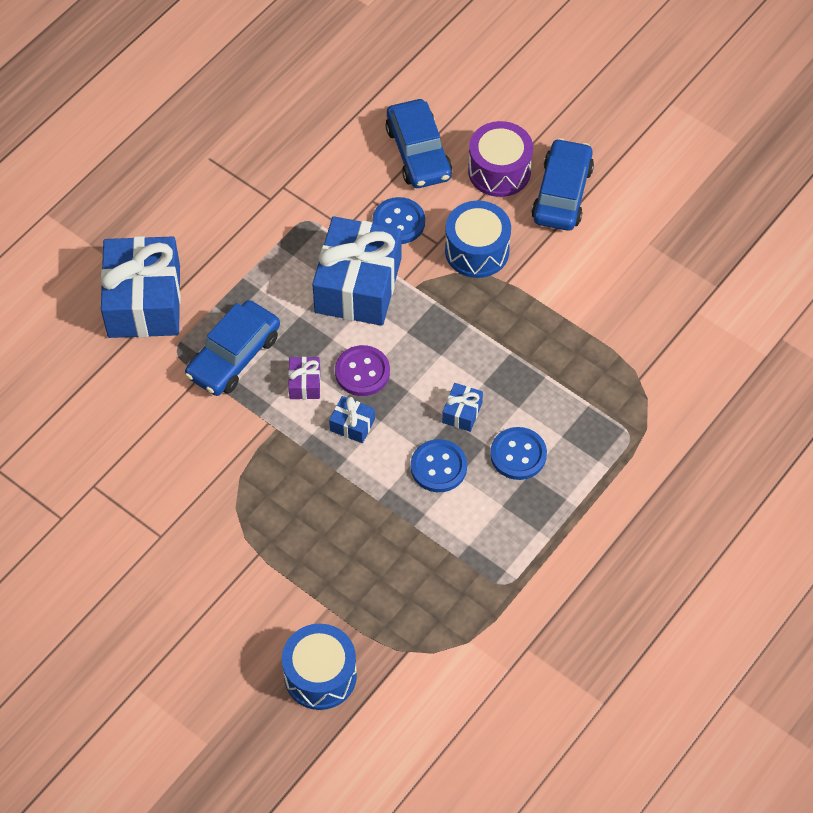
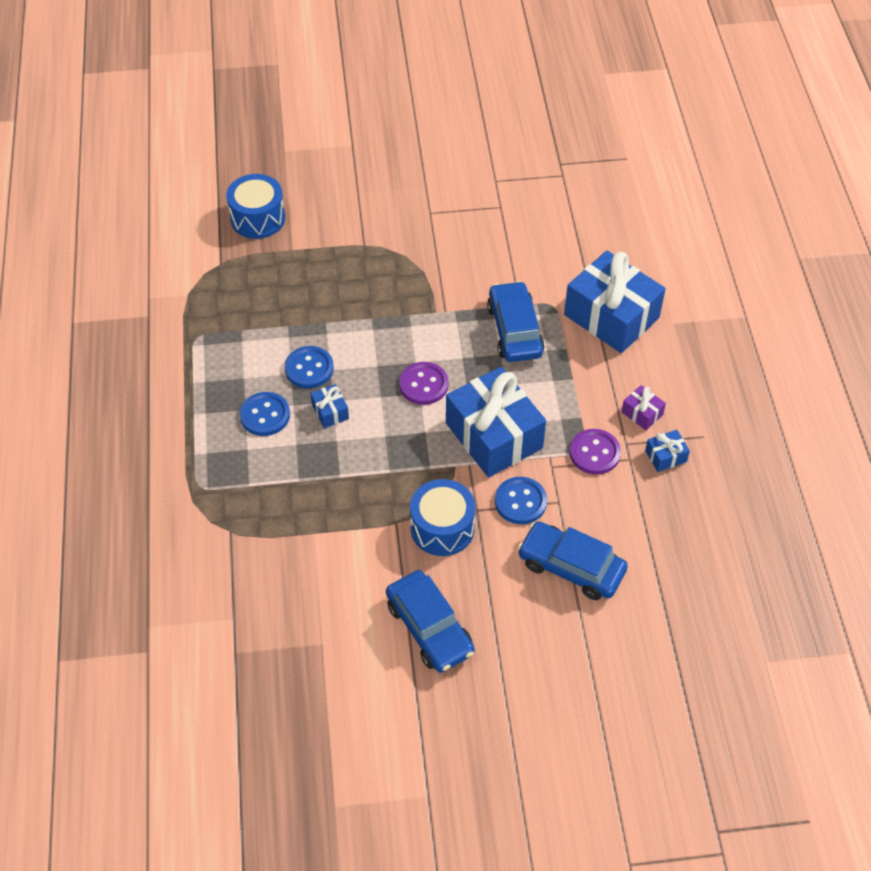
camera: 135 degrees right, 5 degrees down
purple gift [288,357,321,399] -> purple gift moved to [622,385,666,430]
blue gift [329,396,375,443] -> blue gift moved to [645,430,690,472]
purple drum [468,121,533,197] -> none
none -> purple button [569,429,621,475]

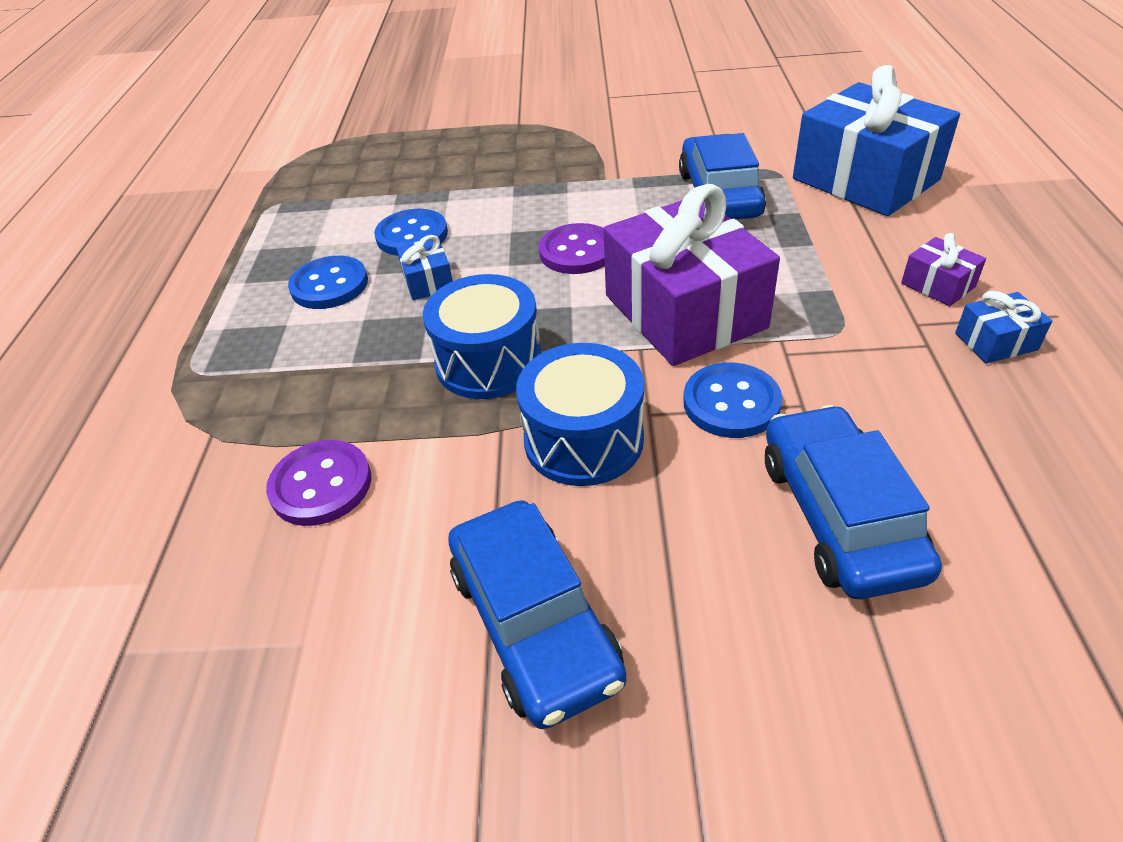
camera: 10 degrees right, 10 degrees down
blue drum [226,174,285,239] -> blue drum moved to [423,274,542,399]
blue gift [446,367,546,477] -> purple gift [603,184,780,366]
blue car [518,521,628,600] -> blue car turned 45 degrees clockwise [765,405,942,599]
purple button [569,429,621,475] -> purple button moved to [266,440,371,526]

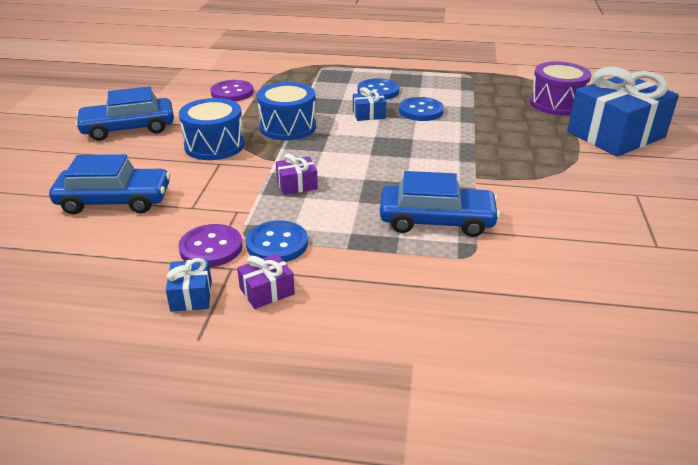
camera: 95 degrees right, 10 degrees down
purple button [539,223,605,274] -> purple button moved to [178,224,243,267]
purple gift [603,184,780,366] -> purple gift [276,153,318,195], size x0.42
blue button [683,362,782,438] -> blue button moved to [246,221,308,262]
blue gift [793,65,960,216] -> blue gift moved to [567,67,679,157]
none -> purple drum [530,62,591,115]

